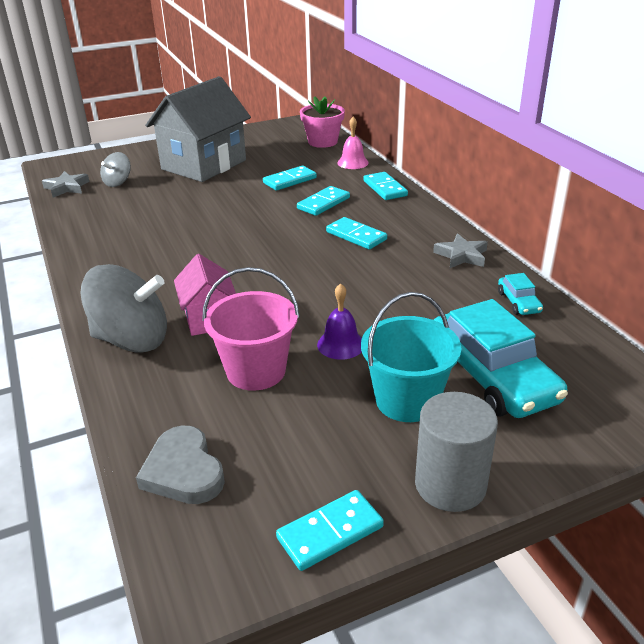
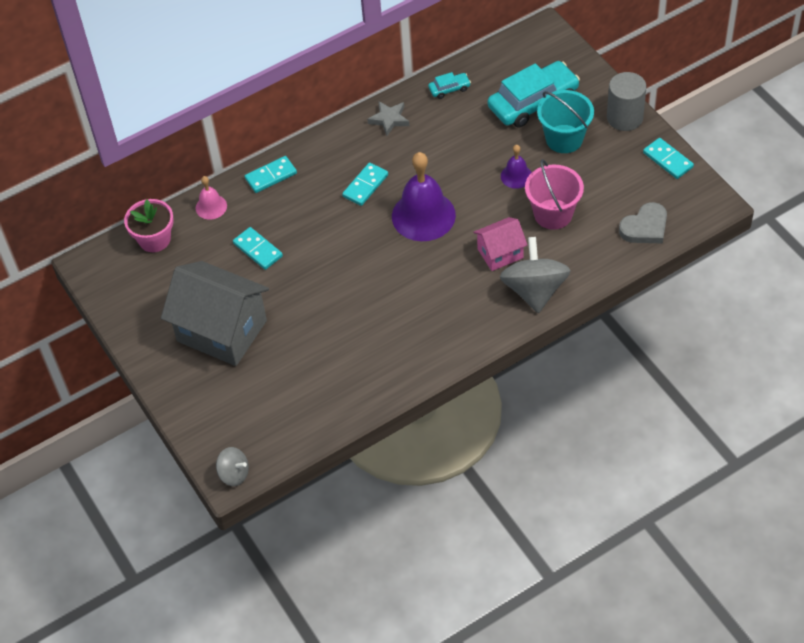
camera: 95 degrees left, 20 degrees up
grey star [42,171,90,198] -> none
grey spinning top [100,152,131,187] -> grey spinning top moved to [216,447,249,486]
turquoise domino [297,186,350,216] -> none
none -> purple bell [392,152,456,241]

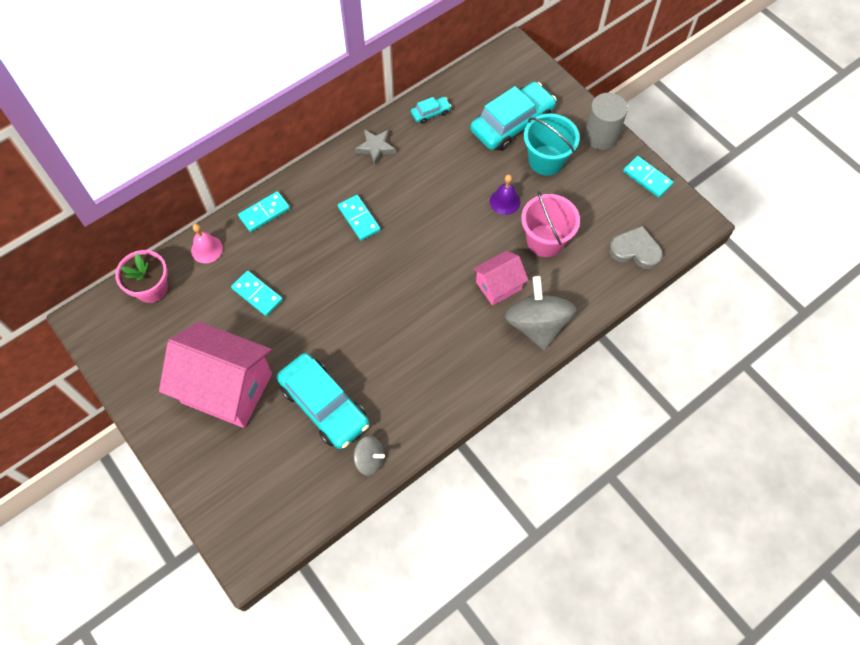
camera: 10 degrees left, 10 degrees up
grey house [161,261,269,366] -> pink house [159,321,272,428]
grey spinning top [216,447,249,486] -> grey spinning top moved to [354,436,385,476]
turquoise domino [342,163,388,206] -> turquoise domino turned 60 degrees counterclockwise [338,195,381,241]
purple bell [392,152,456,241] -> none
grey heart [619,202,667,243] -> grey heart turned 120 degrees counterclockwise [609,226,663,269]
none -> turquoise car [277,353,369,449]

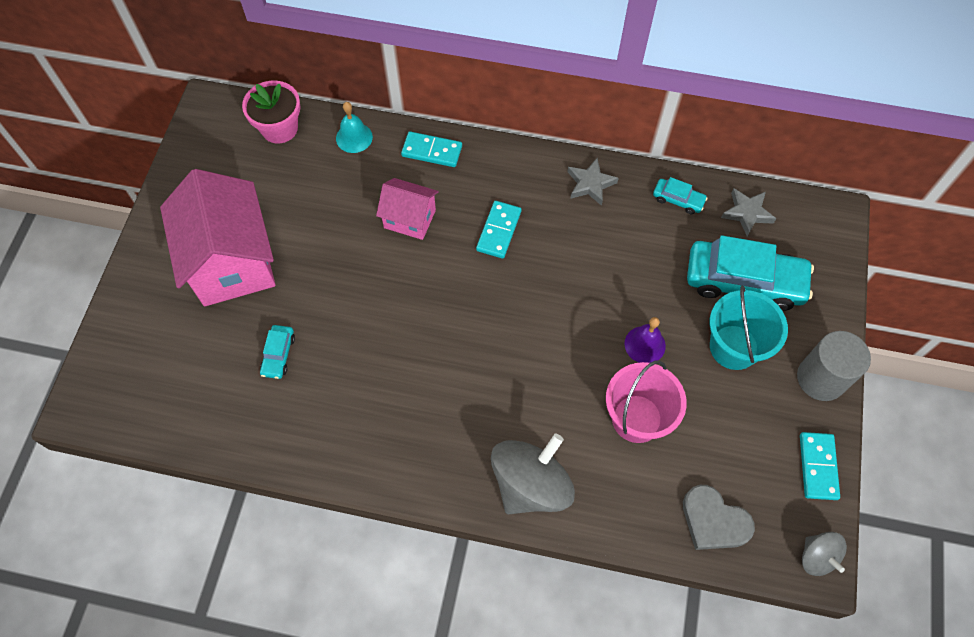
camera: 50 degrees right, 0 degrees up
pink bell [191,224,223,263] -> turquoise bell [336,102,373,153]
turquoise domino [231,271,283,316] -> none
turquoise car [277,353,369,449] -> turquoise car [260,325,295,379], size x0.45
grey spinning top [354,436,385,476] -> grey spinning top moved to [802,532,847,576]
pink house [473,251,528,306] -> pink house moved to [376,178,439,240]
grey heart [609,226,663,269] -> grey heart turned 150 degrees clockwise [683,485,755,550]
none -> grey star [721,188,776,237]

